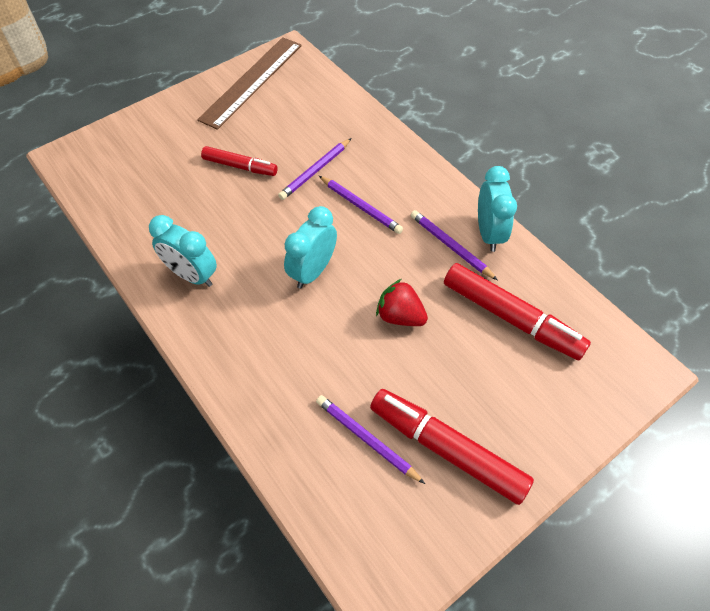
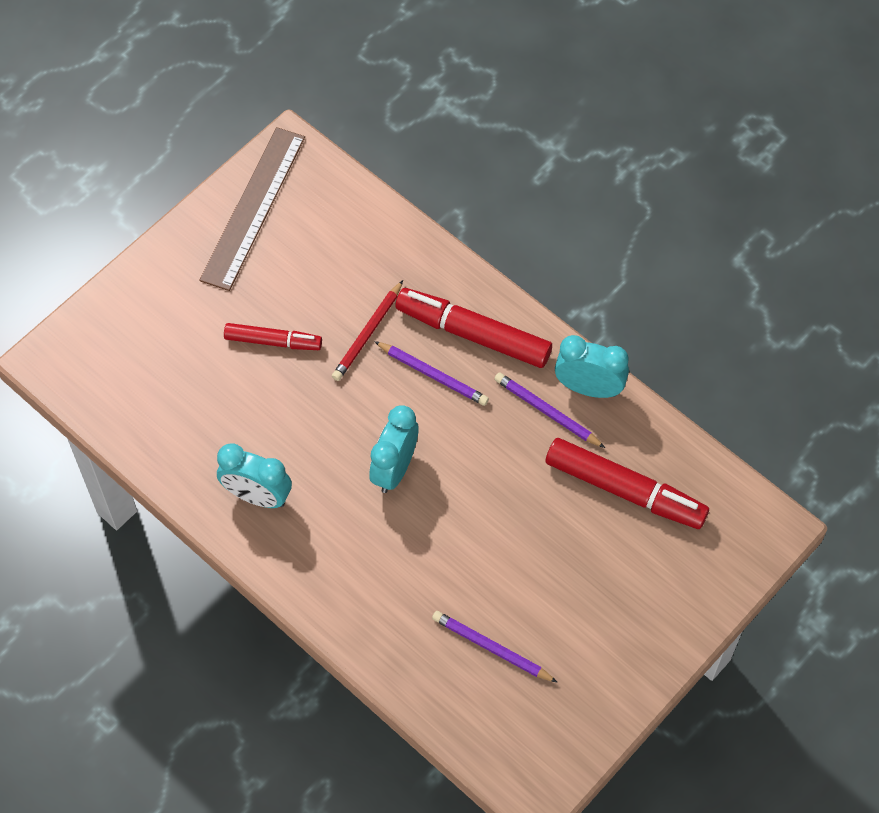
camera: 10 degrees left, 5 degrees up
purple pencil [278,138,351,200] -> red pencil [332,280,403,381]
red marker [370,389,534,505] -> red marker moved to [395,288,552,368]
red strawberry [376,279,428,326] -> none
turquoise clock [478,166,517,252] -> turquoise clock turned 60 degrees counterclockwise [555,335,629,398]

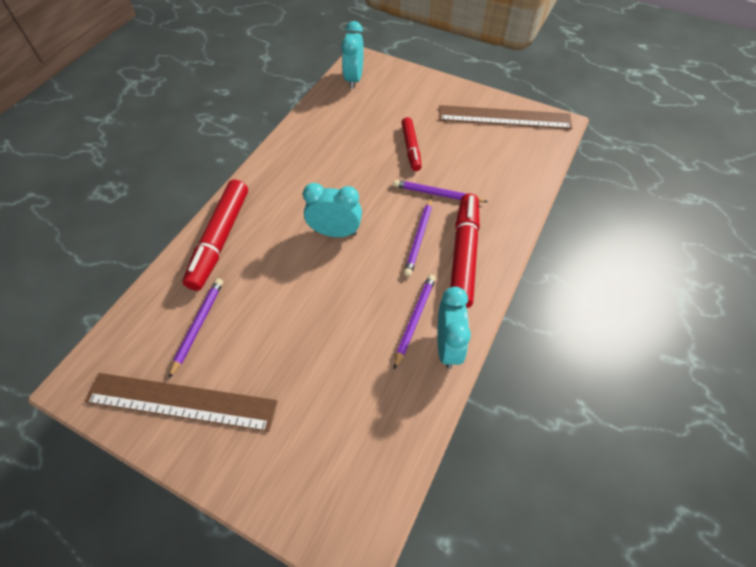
camera: 75 degrees right, 5 degrees down
turquoise clock [217,444,292,508] -> turquoise clock moved to [341,21,364,89]
red pencil [332,280,403,381] -> purple pencil [393,180,488,203]
red marker [545,438,709,529] -> red marker moved to [182,180,248,291]
none -> brown ruler [85,373,278,432]

